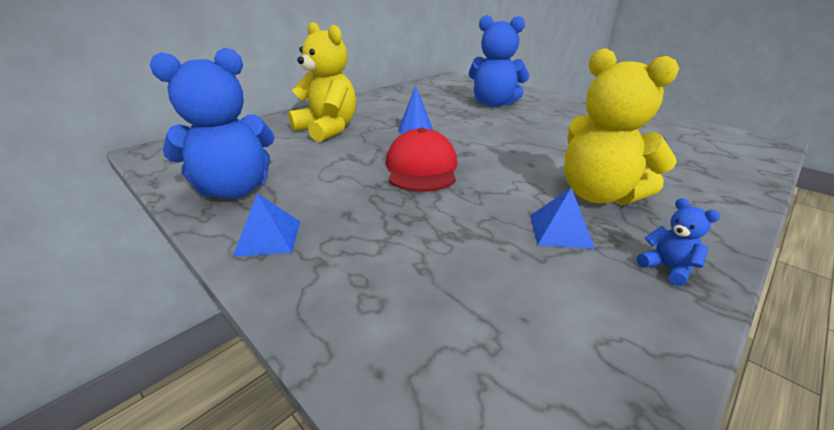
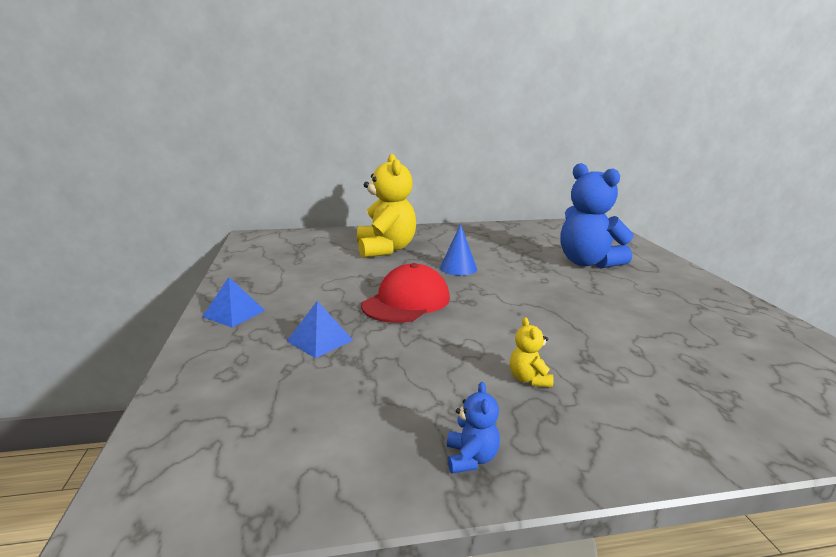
camera: 35 degrees right, 10 degrees down
blue teddy bear [150,48,275,199] -> none
blue pyramid [530,188,595,249] -> blue pyramid moved to [287,301,353,358]
yellow teddy bear [564,48,679,205] -> yellow teddy bear [510,317,554,387], size x0.40

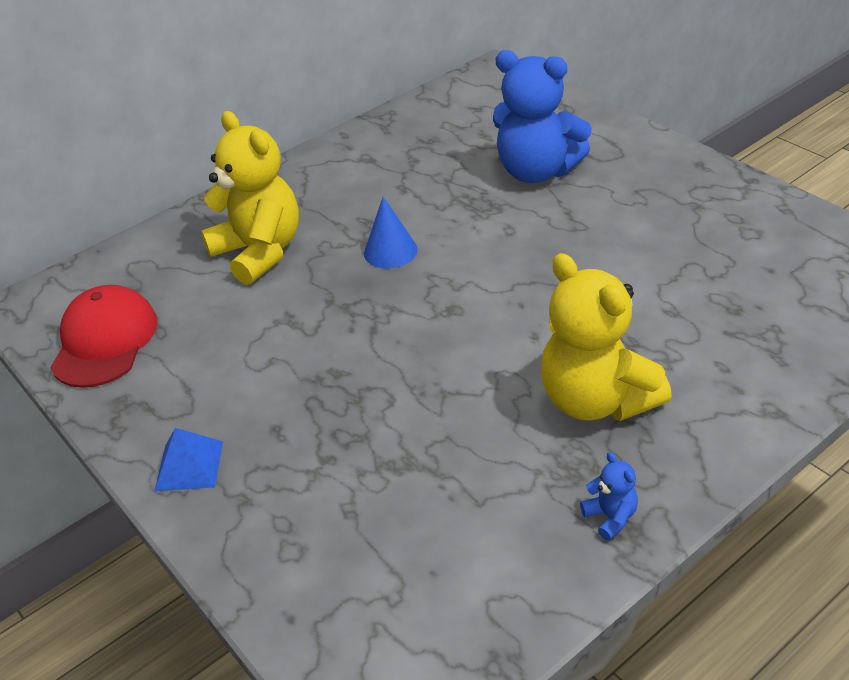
camera: 25 degrees left, 20 degrees up
blue pyramid [287,301,353,358] -> none
red cap [361,263,450,323] -> red cap moved to [50,285,158,388]
yellow teddy bear [510,317,554,387] -> yellow teddy bear [541,253,672,421], size x2.48

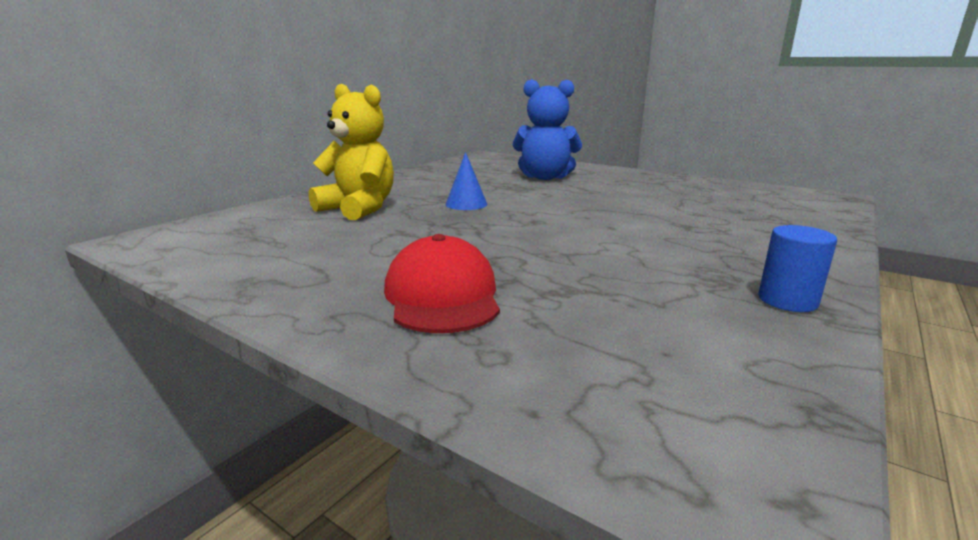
camera: 20 degrees left, 20 degrees down
red cap [50,285,158,388] -> red cap moved to [384,234,500,333]
blue pyramid [155,428,223,491] -> none
yellow teddy bear [541,253,672,421] -> none
blue teddy bear [580,452,638,541] -> blue cylinder [758,225,837,312]

